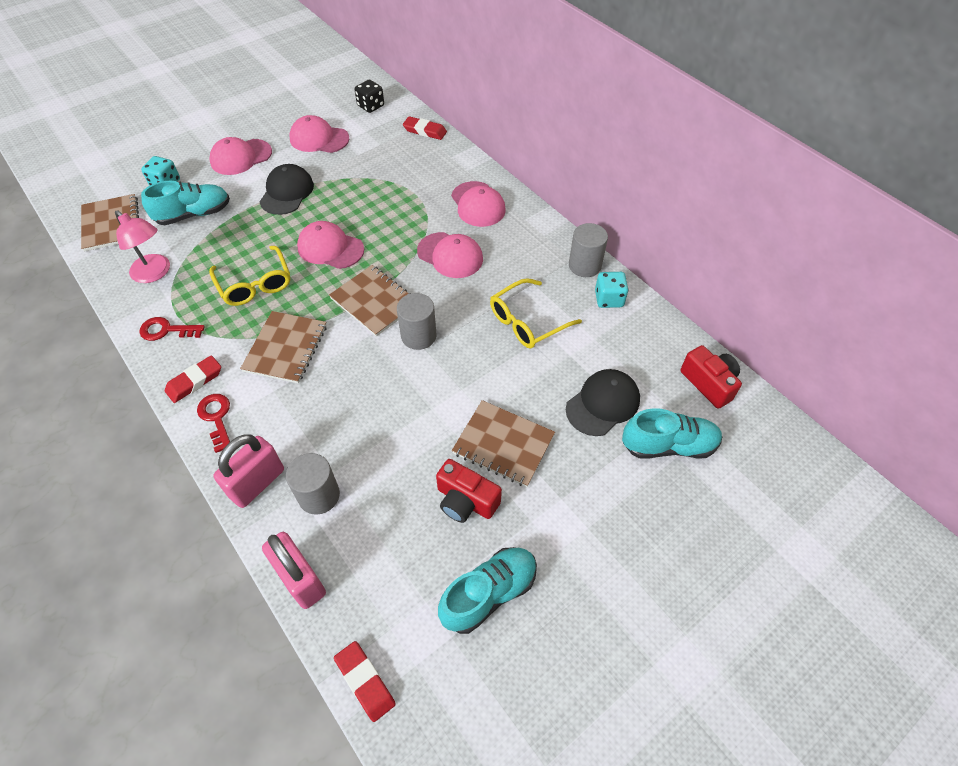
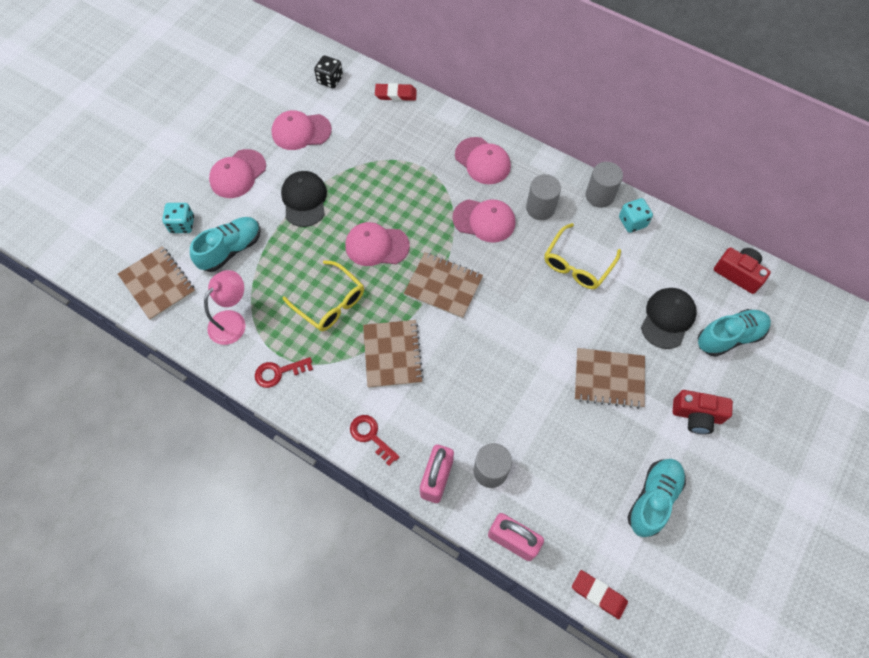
camera: 20 degrees left, 10 degrees up
pink lamp [115,210,170,283] -> pink lamp turned 75 degrees counterclockwise [204,270,245,345]
red eraser [165,355,221,403] -> none
grey cylinder [397,293,437,350] -> grey cylinder moved to [526,174,561,220]
red camera [436,459,502,523] -> red camera moved to [673,390,733,434]

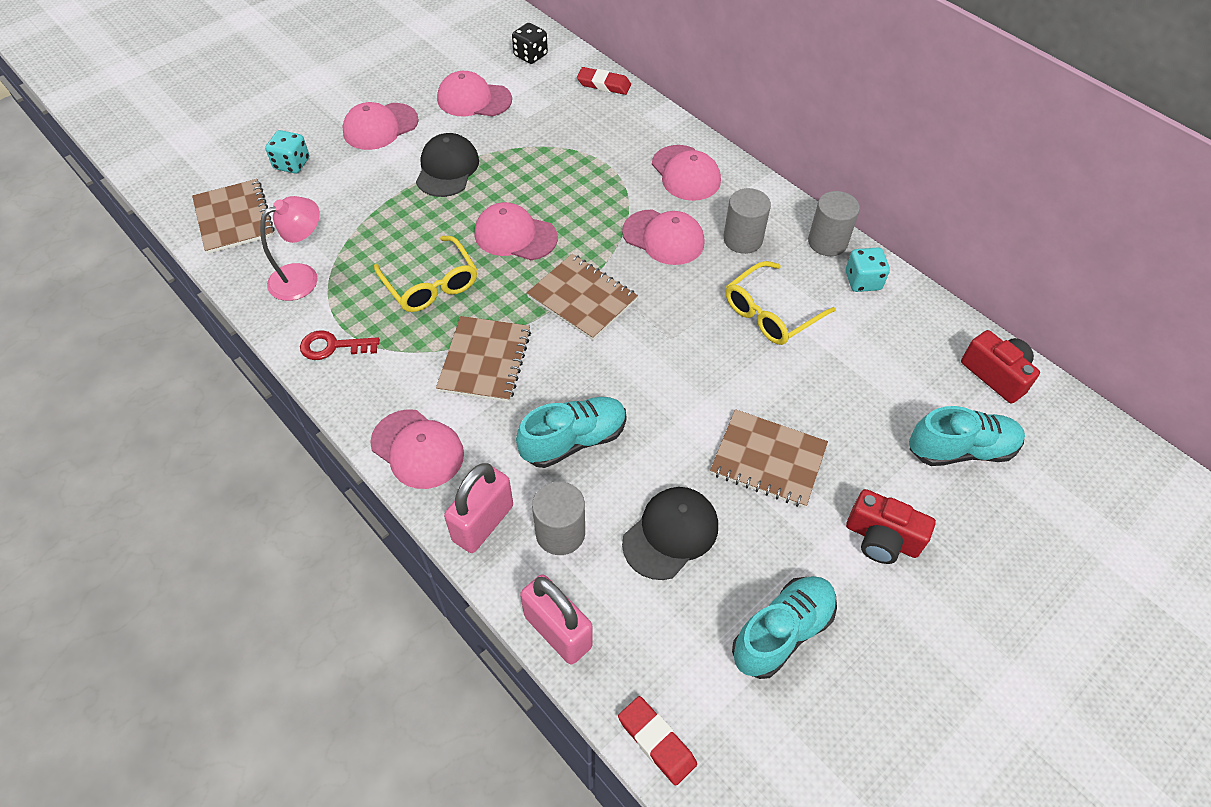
camera: 15 degrees right, 10 degrees down
turquoise shoe [190,217,261,272] -> turquoise shoe moved to [516,397,626,468]
red key [350,415,399,466] -> pink cap [370,409,464,489]
black cap [641,288,697,349] -> black cap moved to [622,487,718,580]

